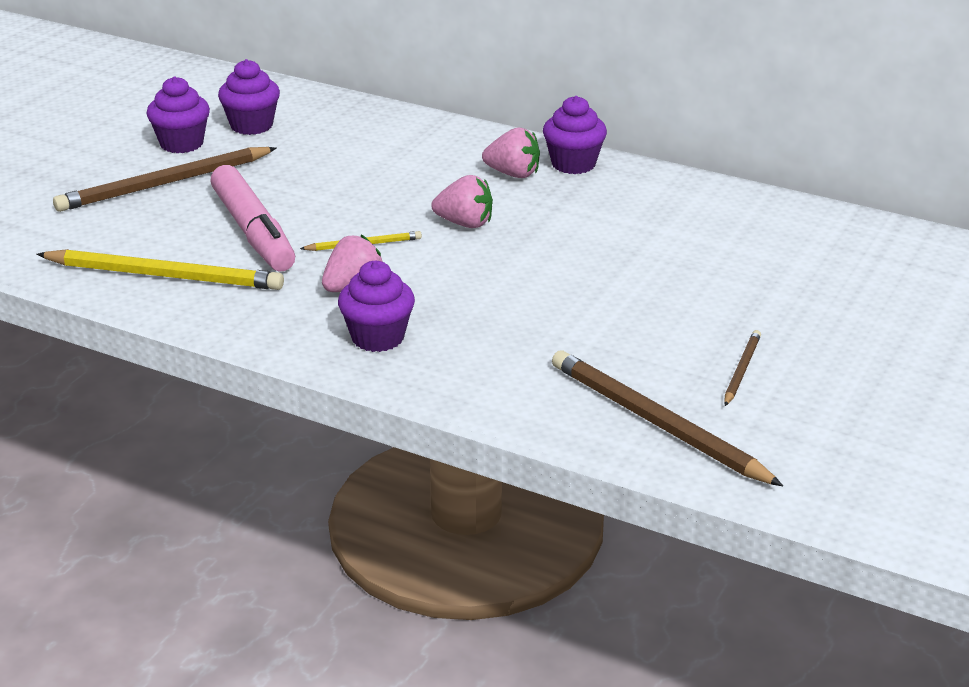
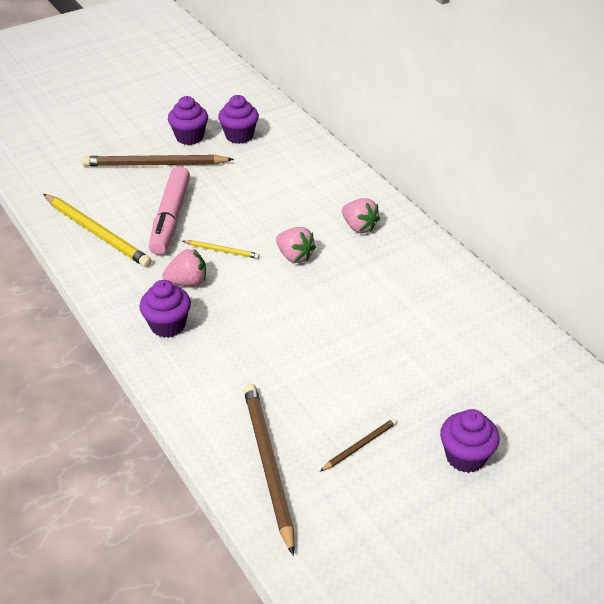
camera: 30 degrees right, 10 degrees up
purple cupcake [543,96,607,174] -> purple cupcake moved to [440,409,499,473]

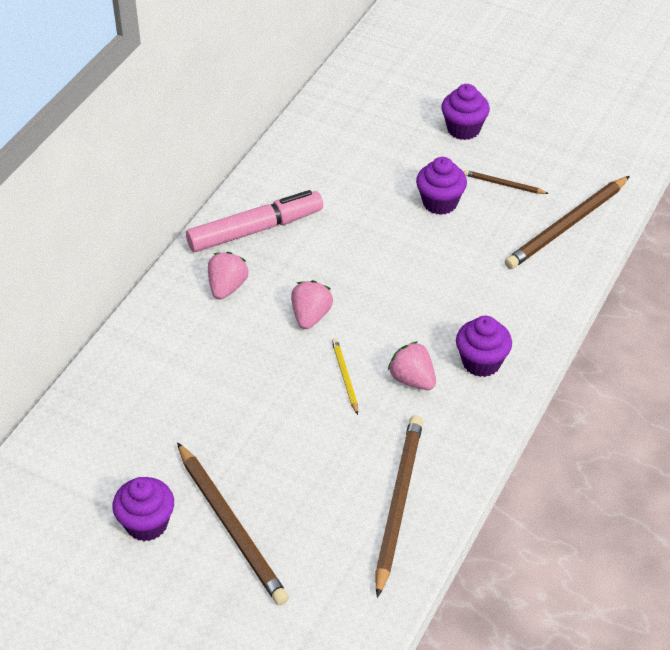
camera: 120 degrees left, 5 degrees up
yellow pencil [43,194,152,267] -> brown pencil [375,416,423,598]
pink marker [149,166,190,255] -> pink marker moved to [186,190,323,252]
purple cupcake [218,95,259,144] -> purple cupcake moved to [416,157,467,215]

